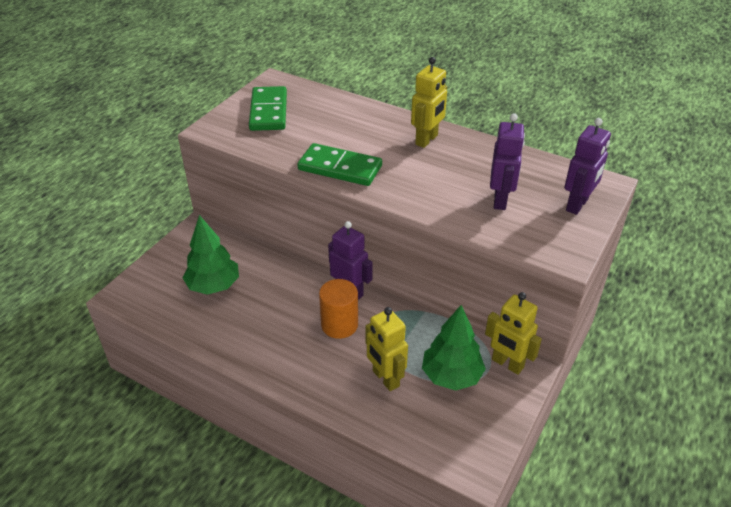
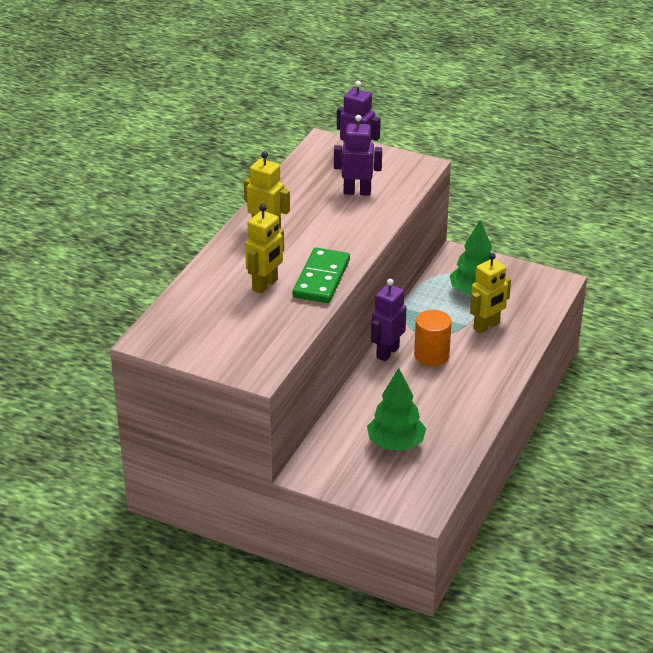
camera: 95 degrees left, 5 degrees down
green domino [249,86,287,131] -> none
yellow robot [485,292,542,375] -> yellow robot moved to [245,204,284,294]

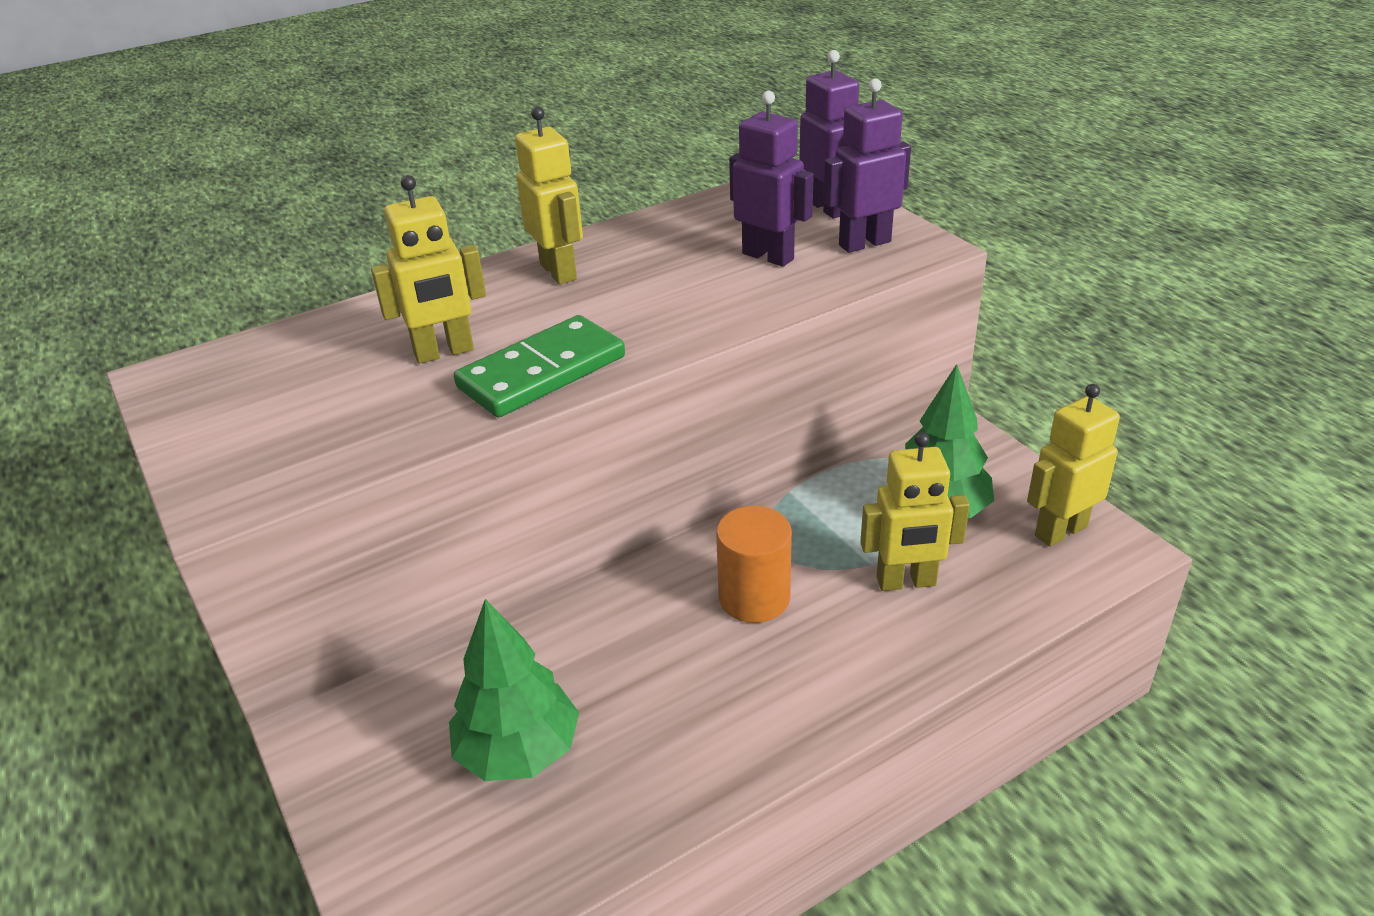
camera: 35 degrees right, 0 degrees up
purple robot [371,279,406,361] -> purple robot moved to [823,78,911,253]
none -> yellow robot [1027,384,1120,547]

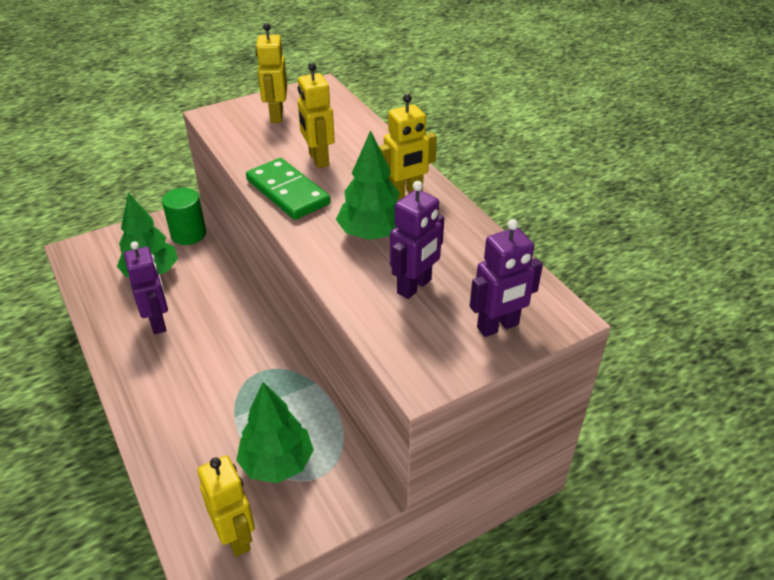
camera: 90 degrees right, 5 degrees up
orange cylinder [716,506,792,623] -> none
purple robot [823,78,911,253] -> purple robot moved to [124,241,168,334]
yellow robot [860,432,970,591] -> yellow robot moved to [255,23,287,123]
none -> green cylinder [162,188,206,245]
none -> green tree [336,130,400,240]

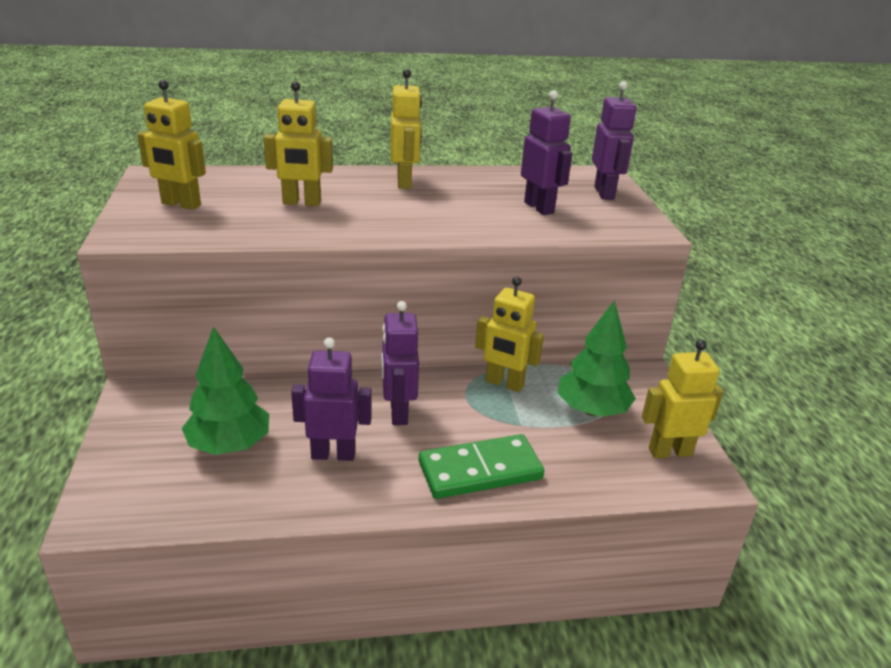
camera: 70 degrees left, 10 degrees down
green cylinder [162,188,206,245] -> none
green domino [246,158,331,220] -> green domino moved to [419,434,544,499]
green tree [336,130,400,240] -> none
none -> purple robot [381,301,419,425]
none -> yellow robot [475,277,544,392]

